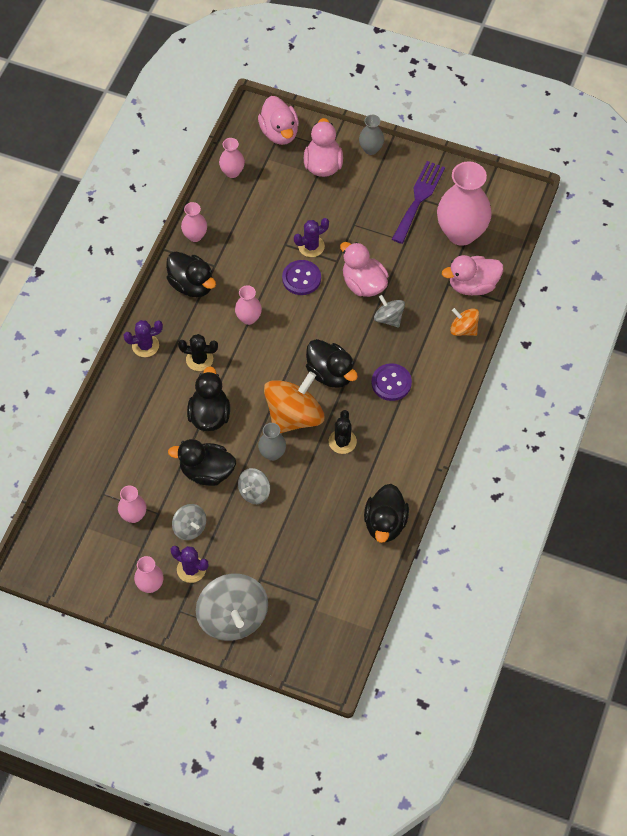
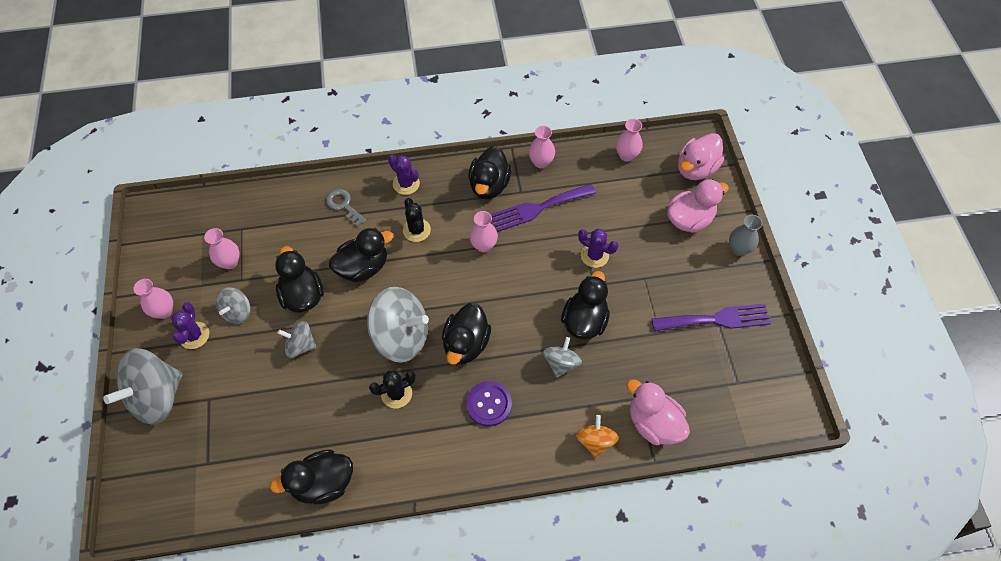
camera: 60 degrees right, 0 degrees up
grey vase [258,423,286,461] -> none
orange spinning top [264,371,324,433] -> grey spinning top [367,287,429,363]
purple button [282,260,321,295] -> none
pink duck [340,242,389,297] -> black duck [561,271,610,340]
pink vase [437,161,492,246] -> none
none -> grey key [326,189,366,227]
none -> purple fork [491,184,596,232]

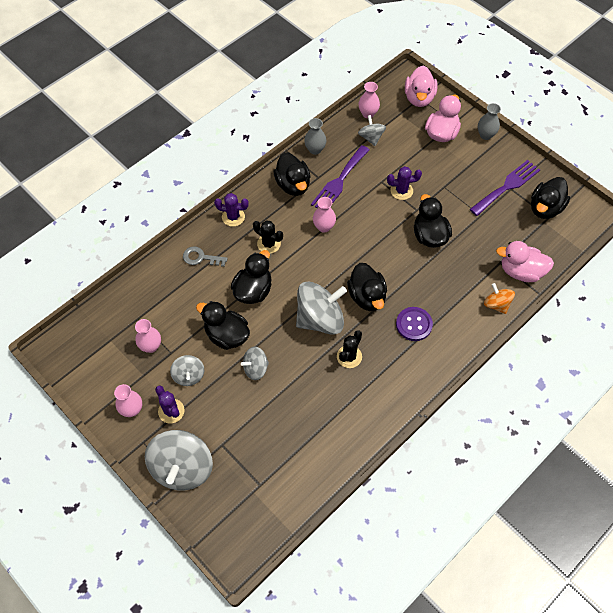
camera: 35 degrees left, 0 degrees up
black duck [270,450,353,505] -> black duck moved to [531,177,570,219]
pink vase [529,126,555,168] -> grey vase [304,118,326,155]
grey spinning top [543,337,582,378] -> grey spinning top moved to [358,115,386,146]

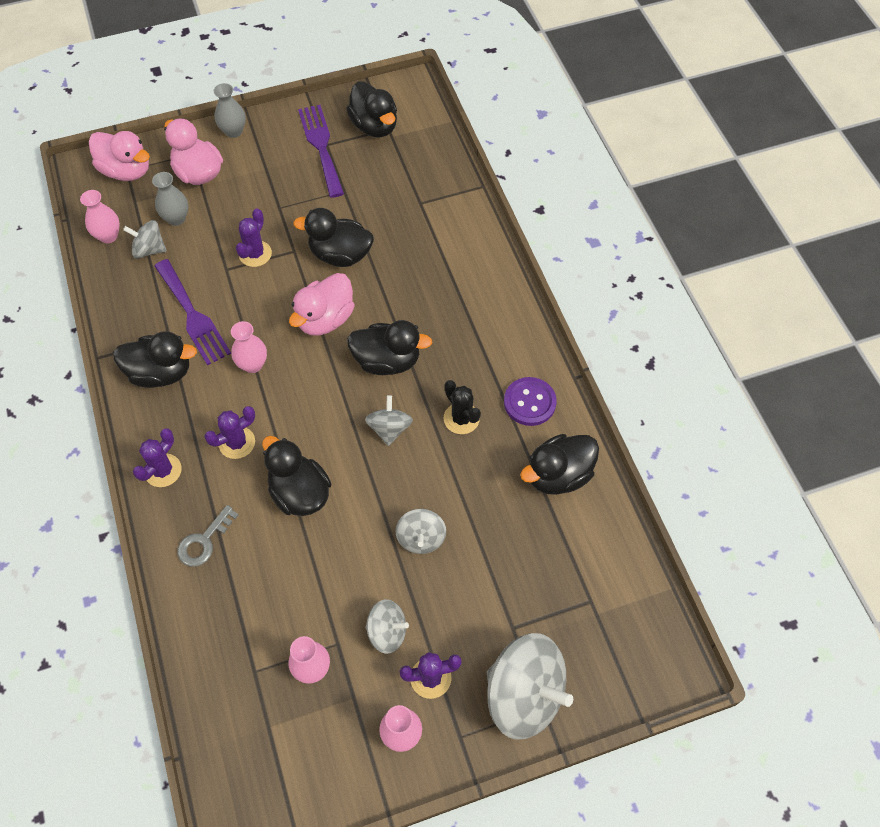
camera: 65 degrees left, 0 degrees up
black duck [196,301,250,350] -> black duck moved to [520,434,599,495]
black cactus [253,220,283,254] -> purple cactus [204,406,255,459]
grey spinning top [296,281,347,335] -> grey spinning top [365,395,413,446], size x0.53
grey vase [304,118,326,155] -> grey vase moved to [152,172,188,226]
purple button [396,307,433,341] -> purple button moved to [504,377,557,426]
orange spinning top [484,283,515,314] -> none
pink duck [496,241,554,282] -> pink duck moved to [289,273,355,336]

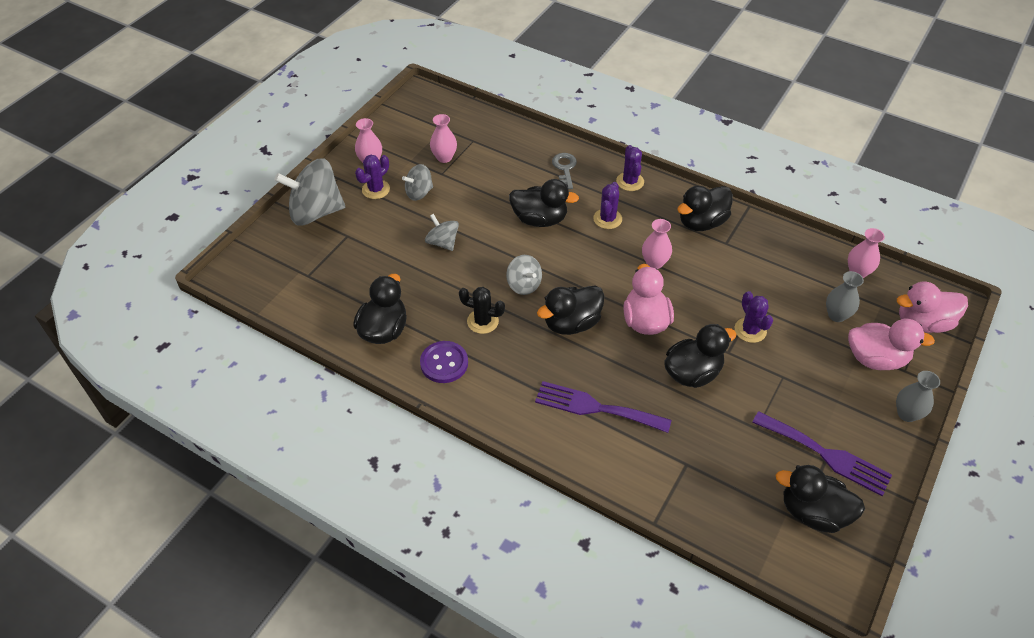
camera: 140 degrees right, 10 degrees down
grey spinning top [123,220,167,259] -> none
purple fork [154,259,231,365] -> purple fork moved to [535,381,672,433]

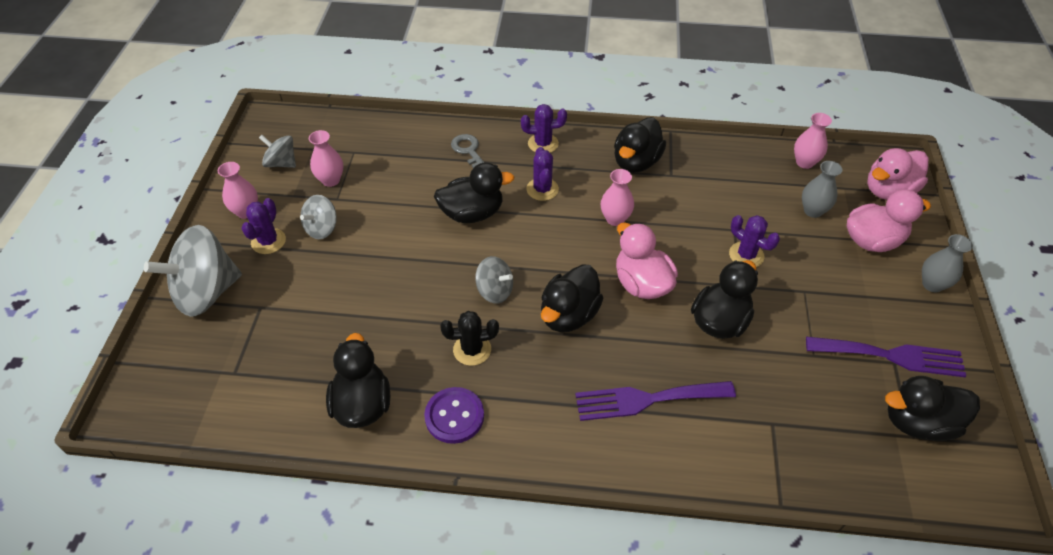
camera: 25 degrees left, 0 degrees up
grey spinning top [425,214,459,251] -> grey spinning top moved to [259,135,296,168]
purple cactus [616,145,644,191] -> purple cactus turned 60 degrees counterclockwise [521,104,567,153]

